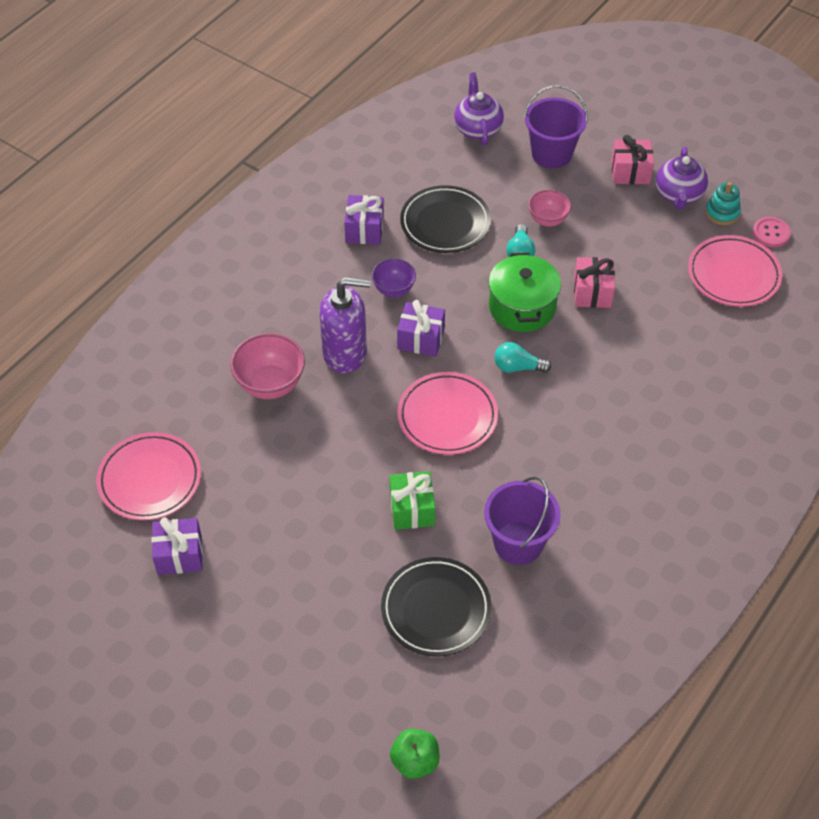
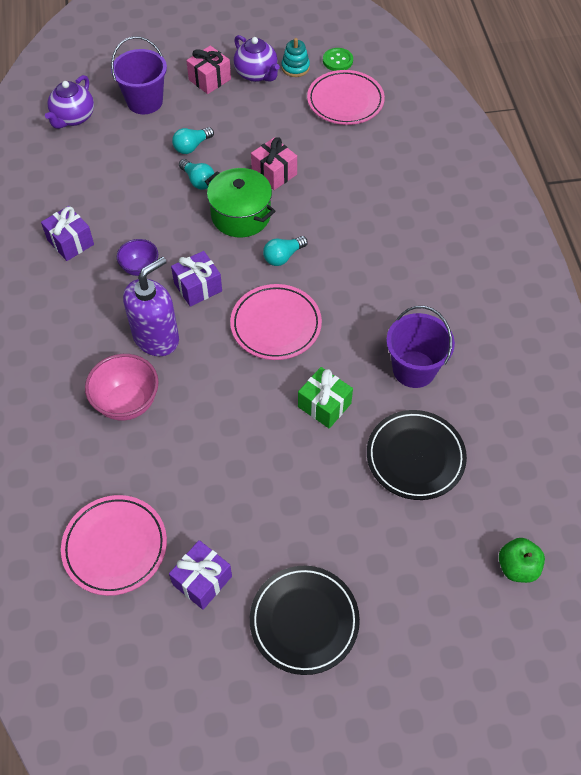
camera: 45 degrees left, 5 degrees up
black plate [400,185,491,253] -> black plate moved to [250,566,360,675]
purple teapot [454,72,504,146] -> purple teapot turned 105 degrees counterclockwise [45,75,94,129]
pink bowl [528,190,571,227] -> turquoise light bulb [172,127,214,154]
pink button [753,217,791,247] -> green button [323,48,353,71]

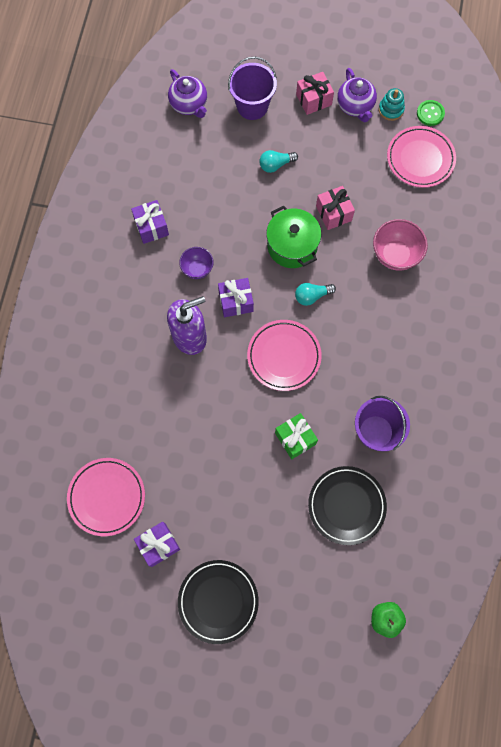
camera: 20 degrees right, 15 degrees up
purple teapot [45,75,94,129] -> purple teapot turned 75 degrees counterclockwise [168,69,207,118]
pink bowl [85,354,159,420] -> pink bowl moved to [373,219,428,271]
turquoise light bulb [179,159,214,190] -> none

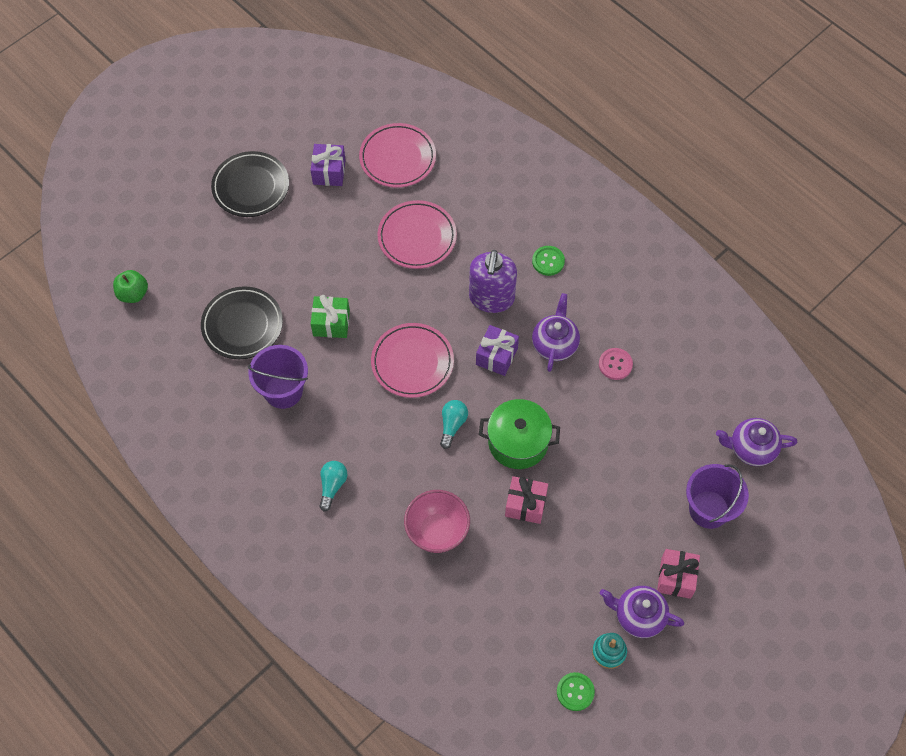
camera: 125 degrees right, 10 degrees down
purple gift [131,200,169,244] -> none
purple bowl [179,247,214,279] -> purple teapot [532,293,580,372]
turquoise light bulb [260,150,298,173] -> turquoise light bulb moved to [319,461,347,511]
pink plate [387,126,456,188] -> pink plate moved to [378,200,457,269]
none -> green button [532,246,565,276]
none -> pink button [599,348,633,380]

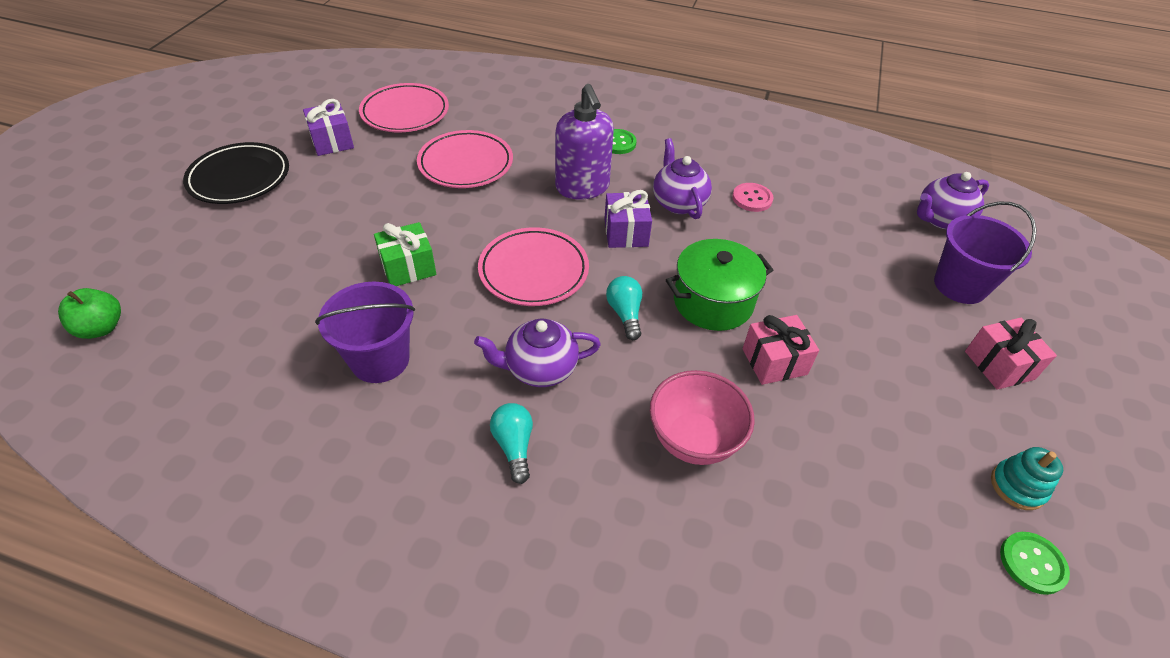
camera: 30 degrees left, 15 degrees down
black plate [201,286,283,359] -> none
purple teapot [600,586,684,638] -> purple teapot moved to [474,319,601,387]

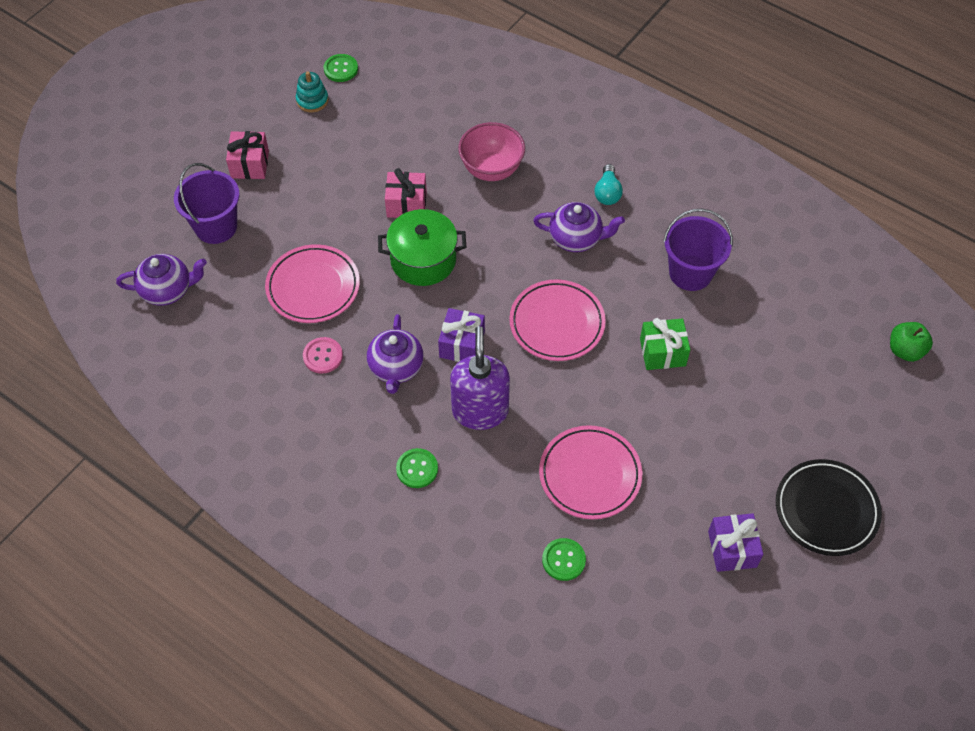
camera: 160 degrees left, 10 degrees up
pink plate [359,83,449,132] -> pink plate moved to [265,244,360,323]
turquoise light bulb [606,276,642,340] -> none
none -> green button [542,538,586,581]

